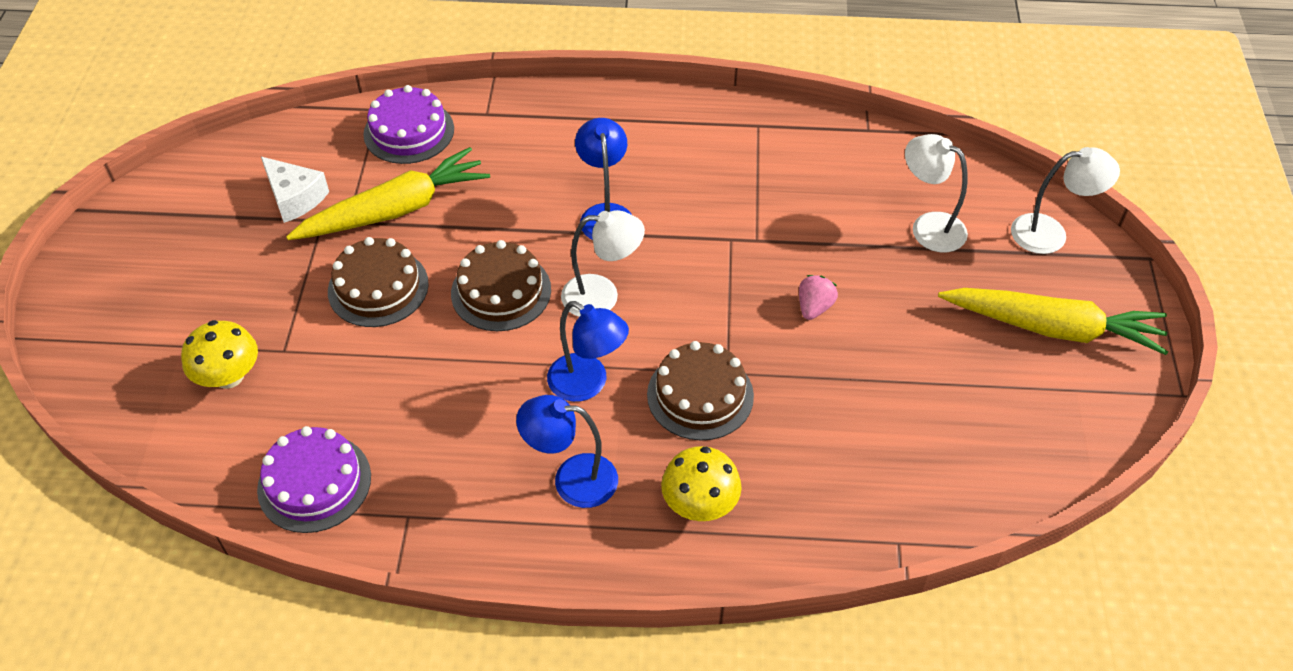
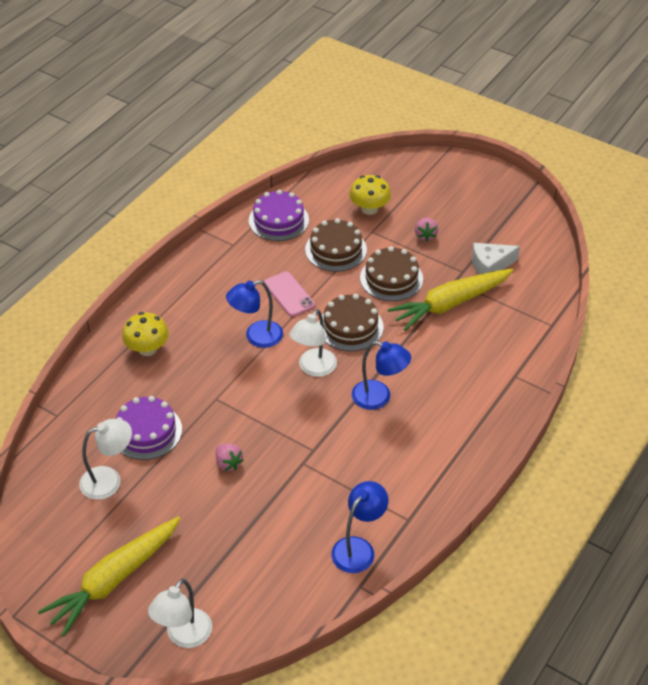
camera: 120 degrees right, 5 degrees down
yellow carrot [286,147,490,240] -> yellow carrot turned 60 degrees clockwise [388,269,513,331]
purple cake [363,85,454,164] -> purple cake moved to [116,396,182,460]
blue lamp [516,395,618,508] -> blue lamp moved to [331,481,388,573]
brown cake [647,341,754,441] -> brown cake moved to [305,218,367,272]
white lamp [905,134,968,252] -> white lamp moved to [79,419,132,500]
none -> pink phone [264,271,315,317]
none -> pink strawberry [415,218,439,242]

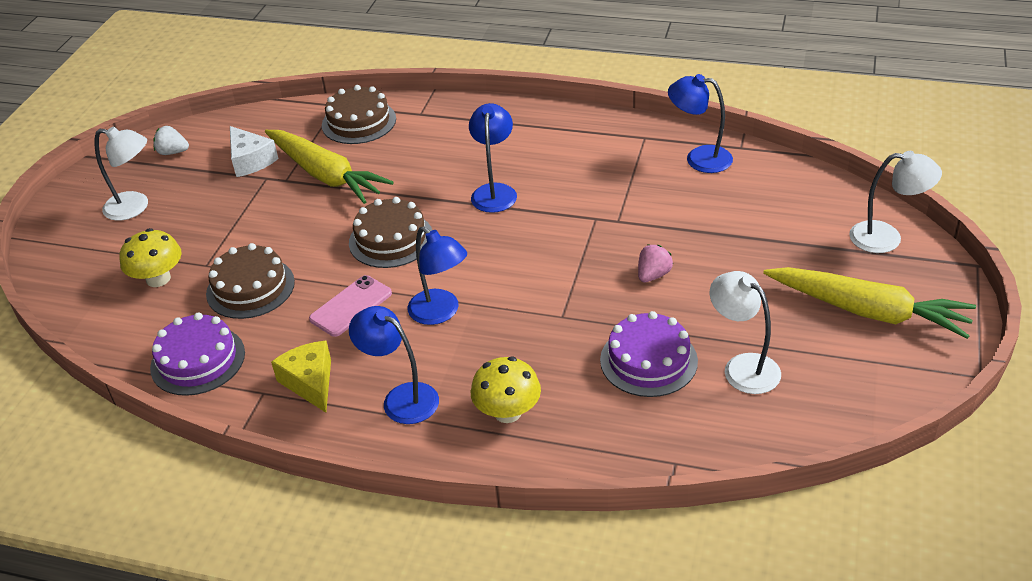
camera: 105 degrees left, 5 degrees down
white lamp [289,309,337,377] -> white lamp moved to [94,126,148,221]
brown cake [360,246,423,301] -> brown cake moved to [322,85,396,144]
pink strawberry [415,218,439,242] -> none
none -> white strawberry [153,126,189,155]
none -> yellow cheese [271,341,331,413]
none -> blue lamp [349,306,439,424]

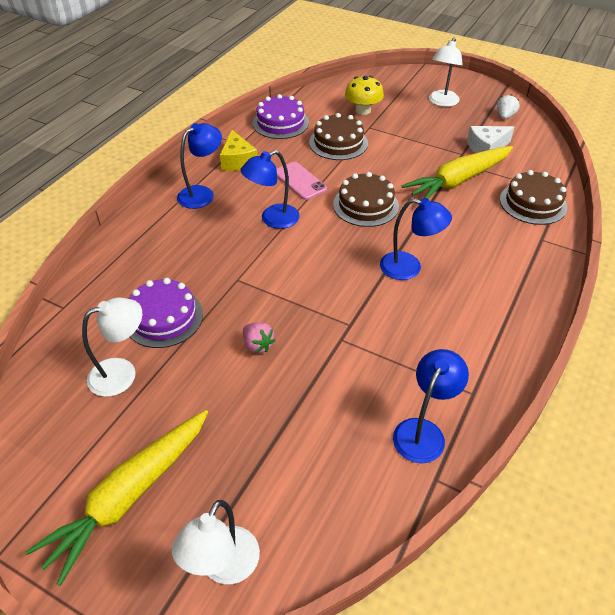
camera: 100 degrees right, 5 degrees up
yellow cheese [271,341,331,413] -> yellow cheese turned 90 degrees clockwise [220,130,258,171]
yellow mushroom [471,356,541,423] -> none

